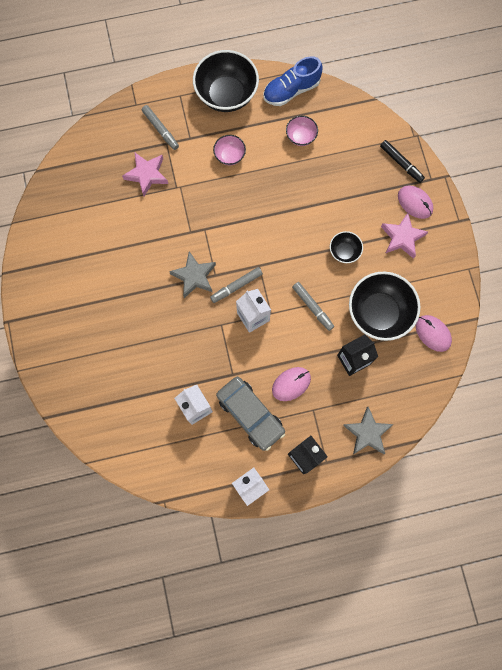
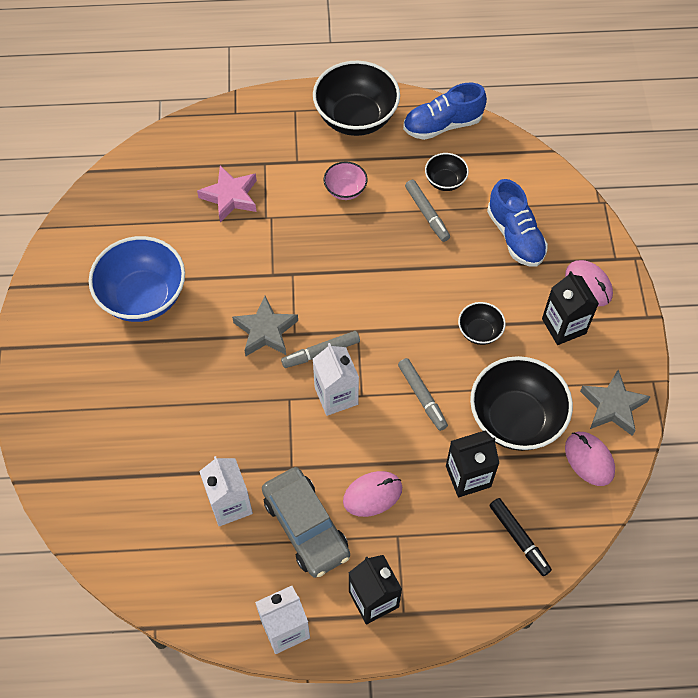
camera: 10 degrees right, 15 degrees down
grey marker [141,105,179,150] -> grey marker moved to [405,180,450,242]
pink bowl [286,116,318,146] -> black bowl [425,153,469,191]
grey star [343,407,394,454] -> grey star moved to [580,370,651,436]
black marker [380,140,425,183] -> black marker moved to [489,498,552,576]
pink star [381,213,428,259] -> black carton [542,271,599,345]
none -> blue bowl [89,236,185,322]
none -> blue shoe [487,179,548,267]

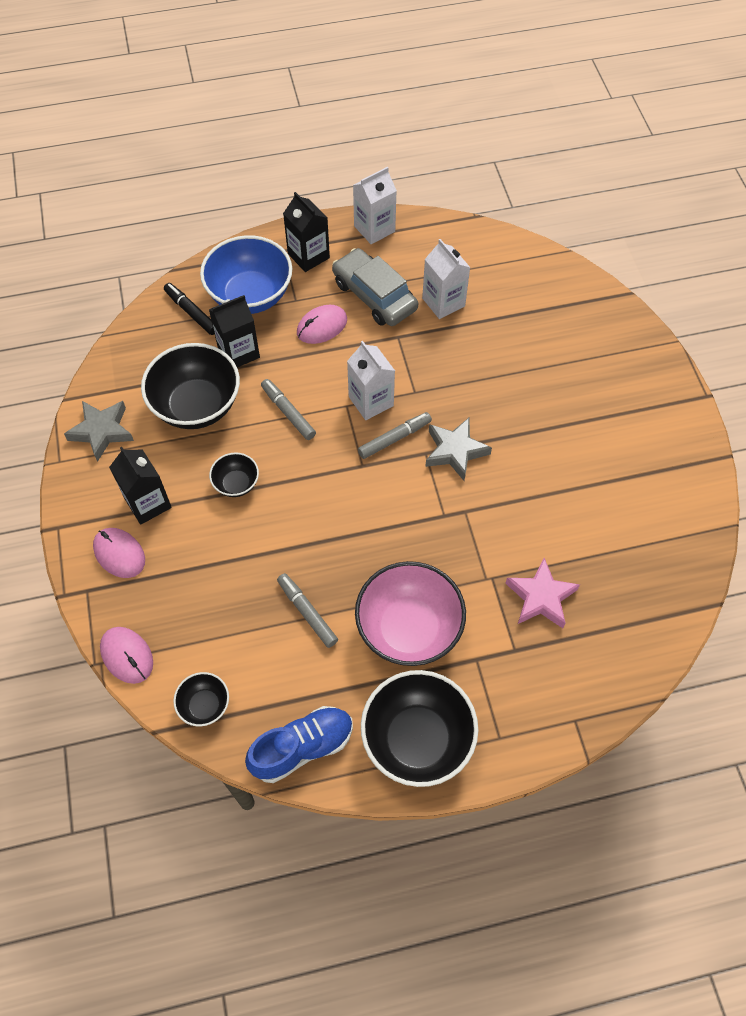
camera: 170 degrees right, 0 degrees up
blue bowl [89,236,185,322] -> blue bowl moved to [200,235,292,314]
pink bowl [324,162,367,200] -> pink bowl [355,561,466,666], size x2.04
black bowl [425,153,469,191] -> black bowl moved to [173,672,229,726]
blue shoe [487,179,548,267] -> none
pink mouse [565,432,615,486] -> pink mouse moved to [100,627,153,684]

